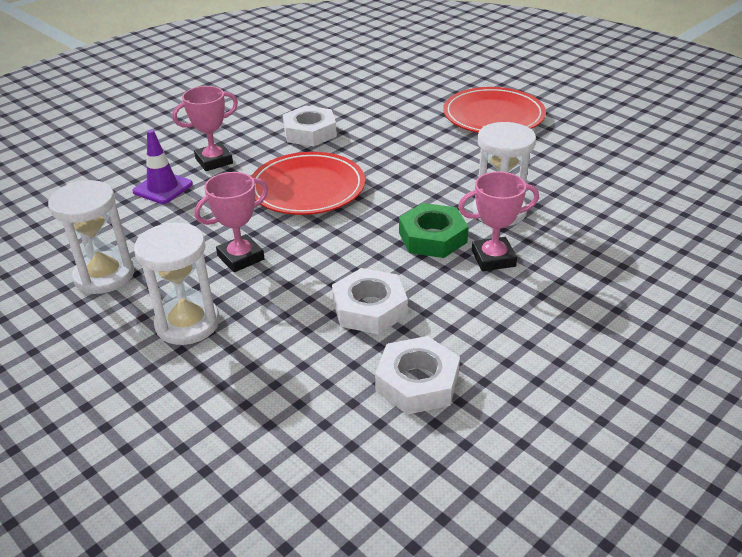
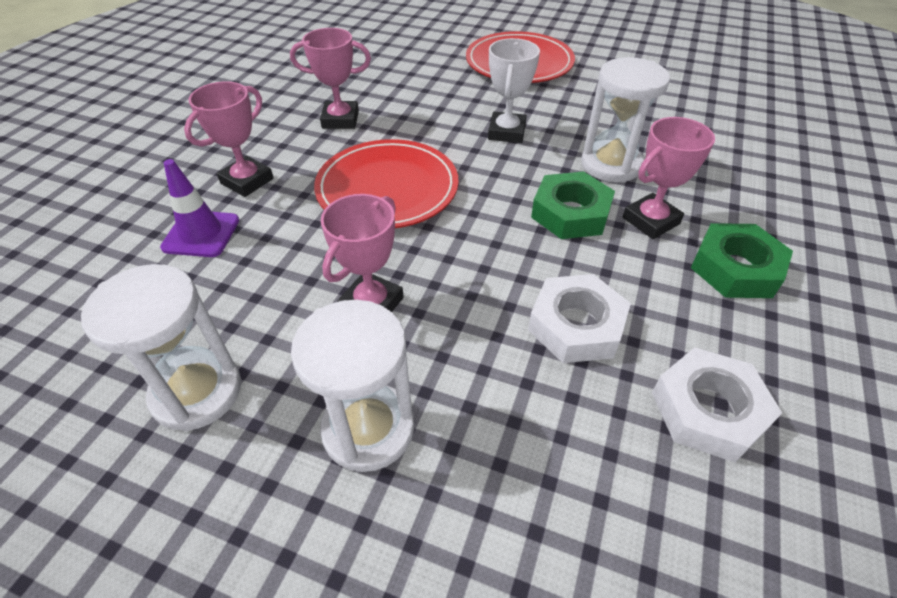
camera: 25 degrees left, 10 degrees up
white nut [283,106,337,146] -> pink trophy [290,28,371,129]
none -> white trophy [488,38,540,143]
none -> green nut [691,223,793,298]

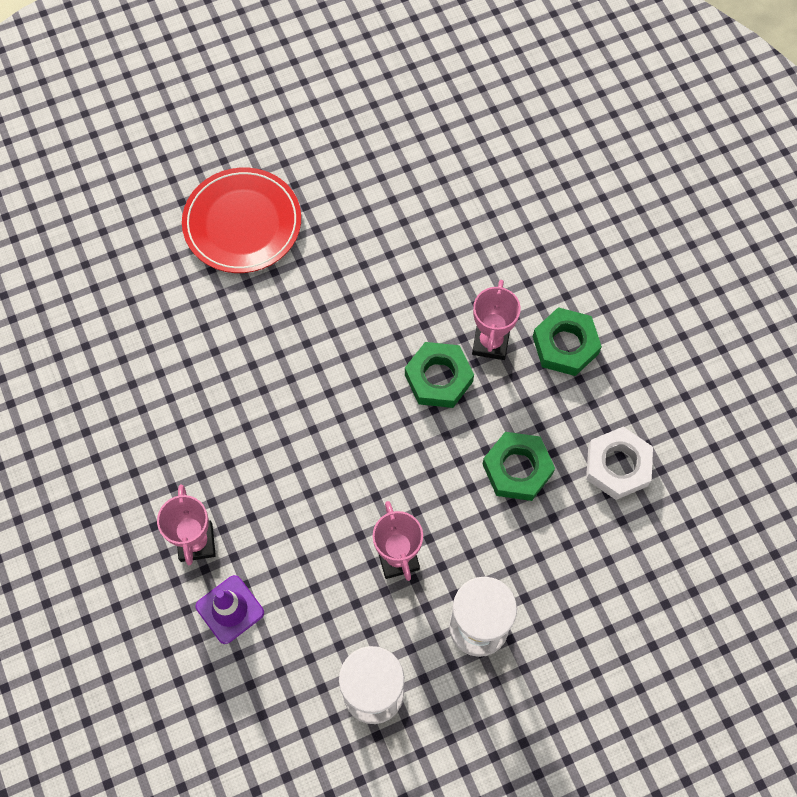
camera: 45 degrees left, 20 degrees up
pink trophy [290,28,371,129] -> none
red plate [314,139,458,228] -> none
white trophy [488,38,540,143] -> none
white nut [528,274,631,363] -> green nut [483,432,555,501]
white hourglass [581,57,670,183] -> none

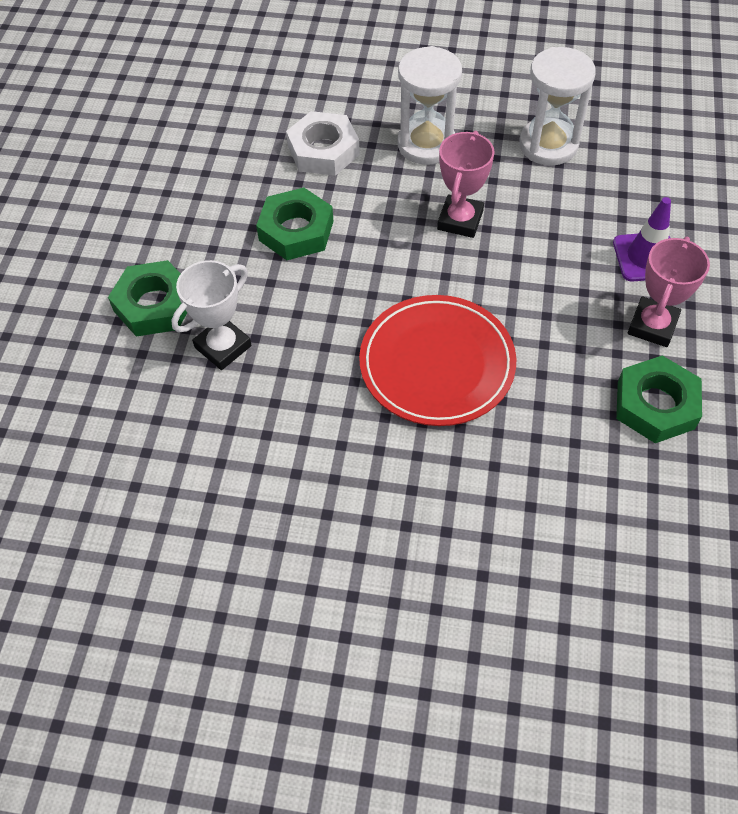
camera: 145 degrees left, 10 degrees down
red plate [182,168,301,273] -> red plate moved to [359,295,516,426]
green nut [405,342,474,408] -> green nut moved to [616,355,702,443]
pink trophy [472,280,521,360] -> white trophy [171,260,252,370]
white nut [586,427,653,500] -> white nut moved to [286,111,360,176]

